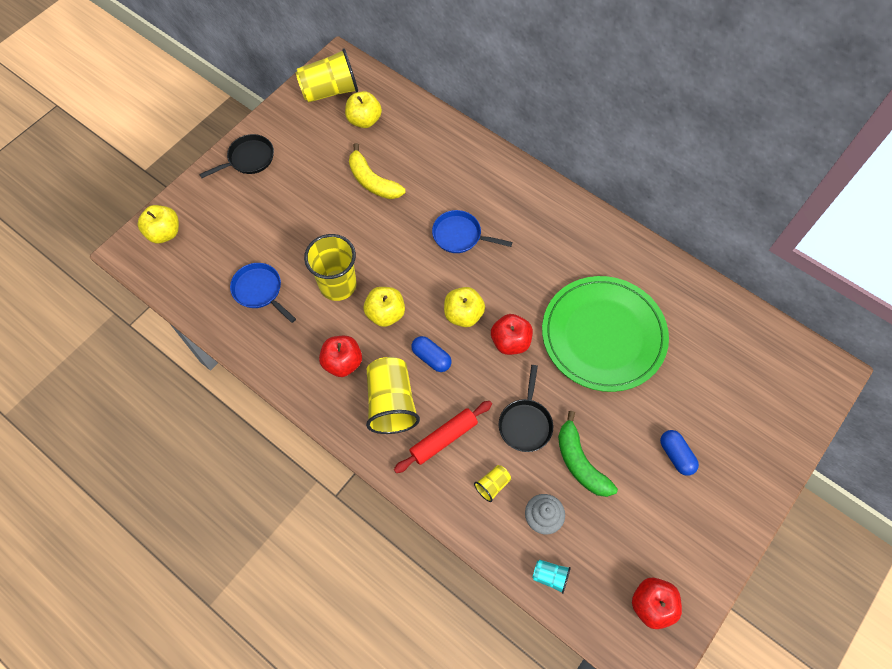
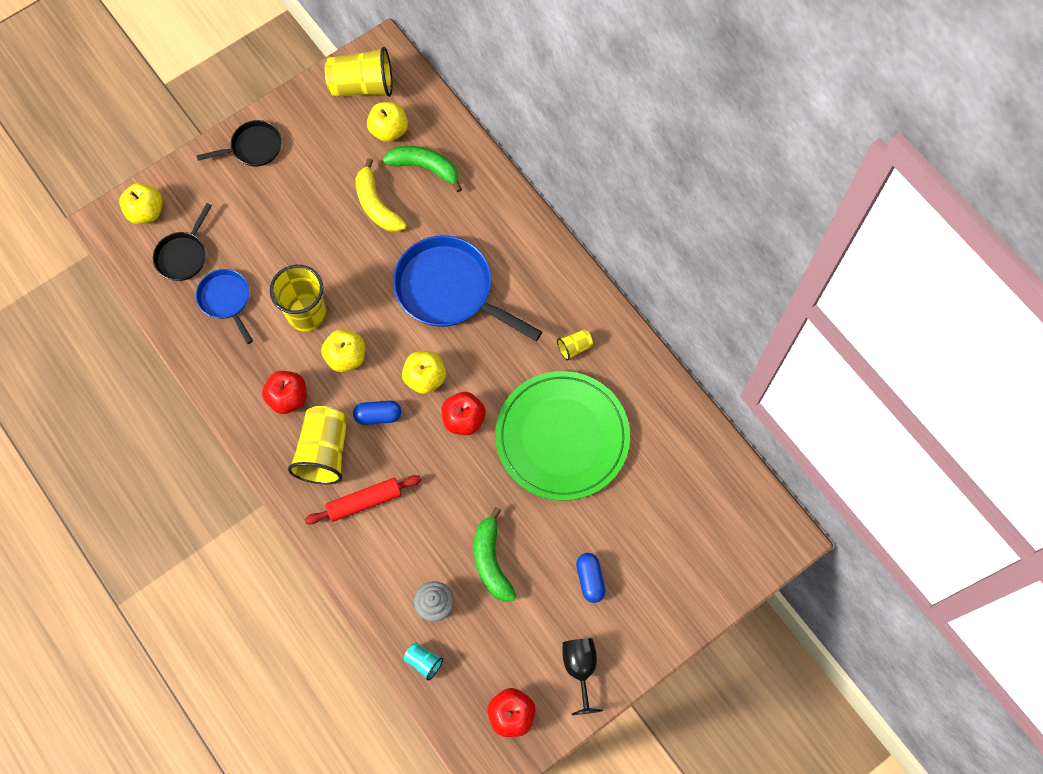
camera: 15 degrees right, 5 degrees up
blue capsule [411,336,452,372] -> blue capsule turned 60 degrees counterclockwise [353,401,401,425]
blue pan [432,210,512,253] -> blue pan [393,235,542,341], size x1.84
yellow cup [474,465,511,502] -> yellow cup moved to [557,329,593,361]
black pan [499,365,553,452] -> black pan moved to [153,203,212,281]
none -> green banana [383,146,462,192]
none -> black goblet [563,638,603,715]

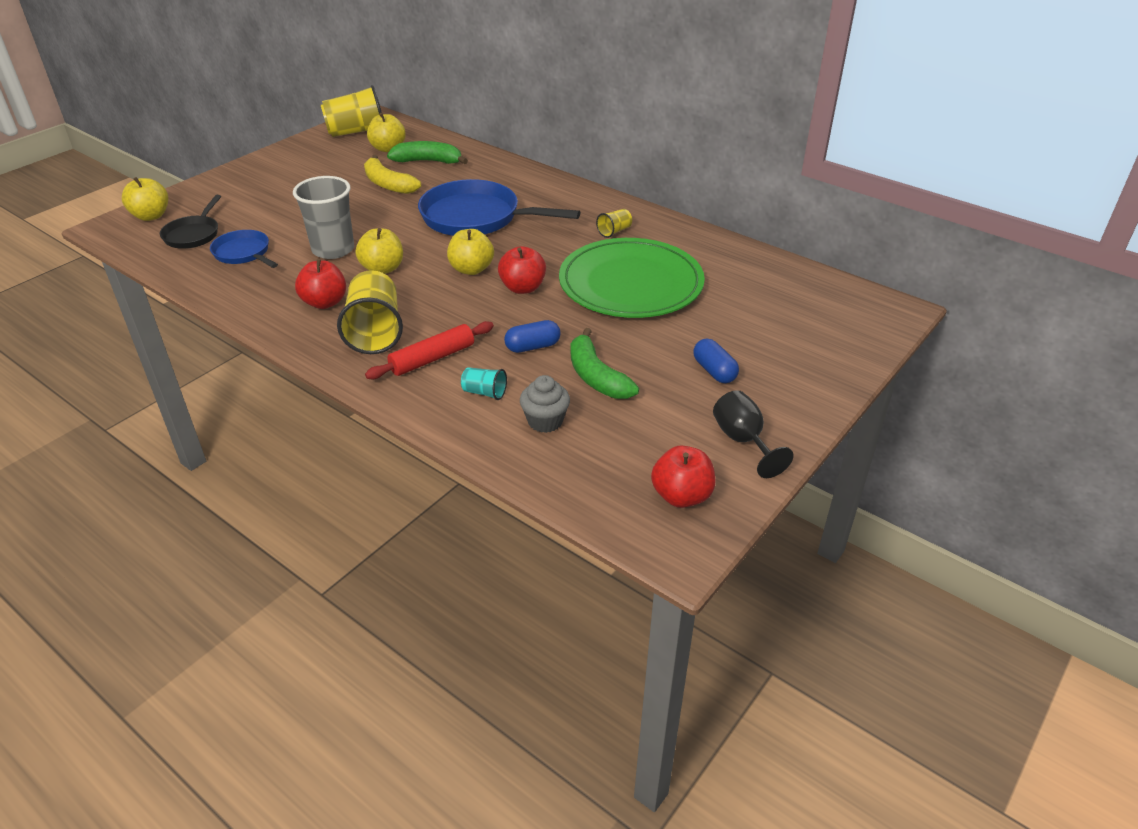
camera: 15 degrees left, 30 degrees down
black pan [197,120,282,167] -> none
yellow cup [270,265,327,331] -> grey cup [293,176,354,259]
blue capsule [353,401,401,425] -> blue capsule moved to [504,320,561,353]
turquoise cup [404,643,443,681] -> turquoise cup moved to [461,367,507,400]

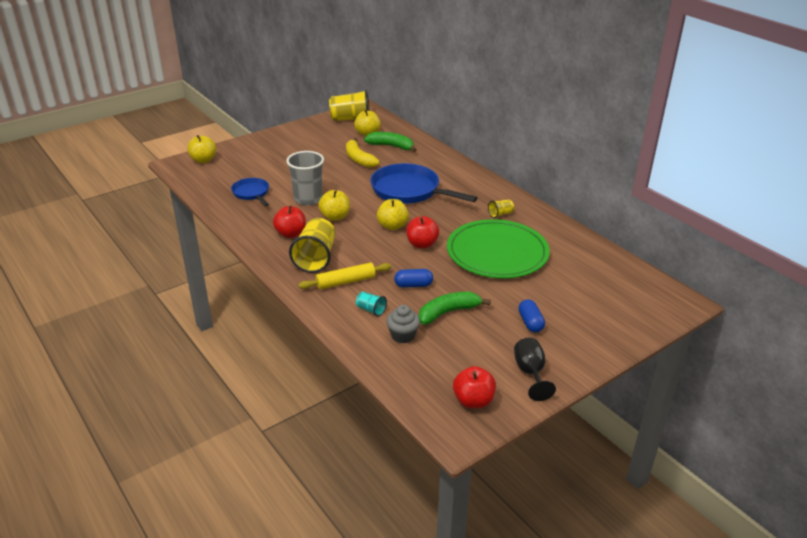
camera: 15 degrees right, 5 degrees down
black pan [160,195,221,249] -> none
red rolling pin [365,321,494,379] -> yellow rolling pin [298,262,391,289]
green banana [571,328,639,399] -> green banana turned 75 degrees clockwise [419,292,491,324]

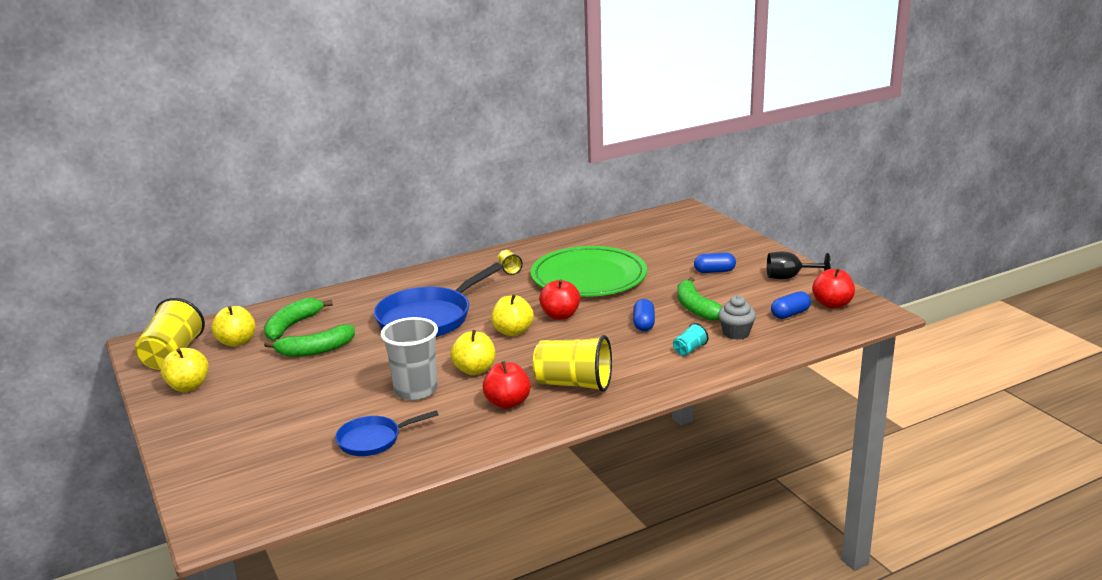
camera: 80 degrees left, 10 degrees down
yellow apple [187,135,216,163] -> yellow apple moved to [161,348,209,392]
yellow rolling pin [298,262,391,289] -> none
yellow banana [346,138,380,168] -> green banana [264,325,355,357]
none -> blue capsule [771,291,811,319]

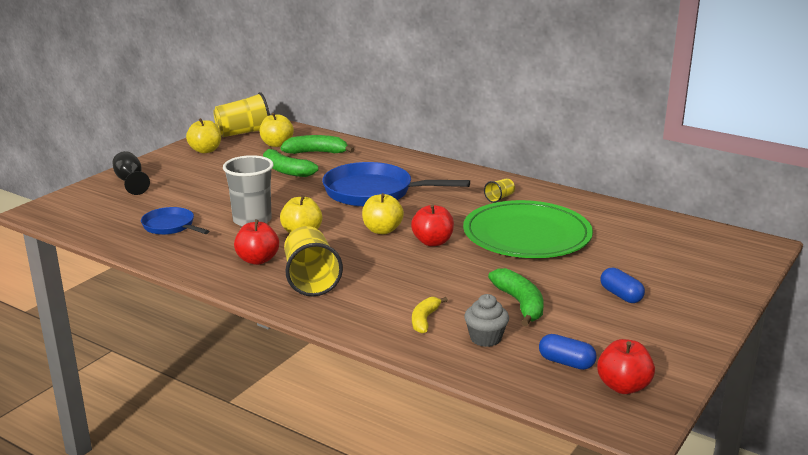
camera: 60 degrees right, 0 degrees up
blue capsule [633,299,655,331] -> none
turquoise cup [673,323,708,356] -> yellow banana [412,297,448,334]
green banana [677,277,722,321] -> green banana turned 120 degrees clockwise [488,268,544,326]
black goblet [767,251,831,279] -> black goblet moved to [112,151,150,195]

